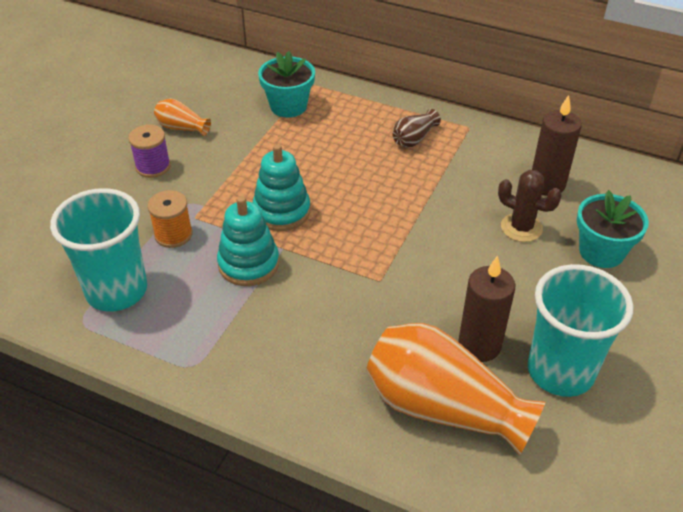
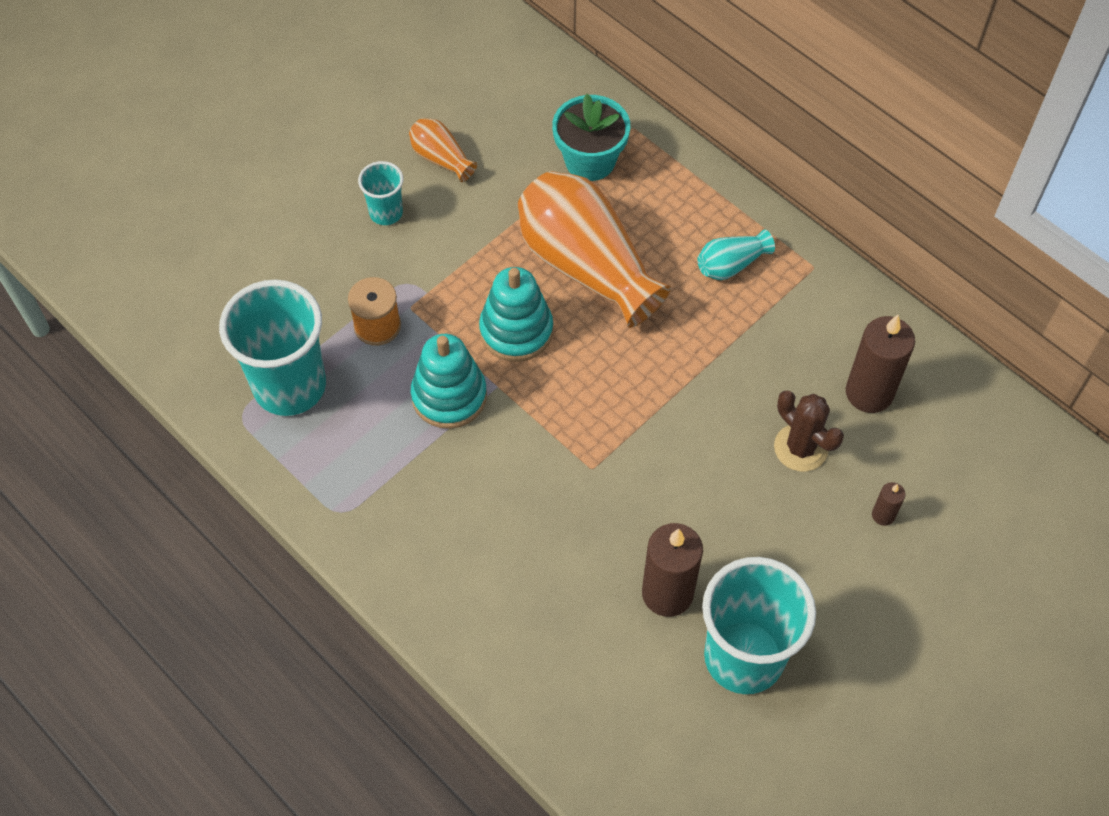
camera: 20 degrees right, 15 degrees up
purple spool [128,125,171,178] -> turquoise cup [358,161,403,225]
orange vase [366,323,546,455] -> orange vase moved to [518,171,671,328]
brown vase [392,109,441,147] -> turquoise vase [697,230,775,280]
turquoise flower pot [577,190,649,268] -> brown candle [872,482,906,526]

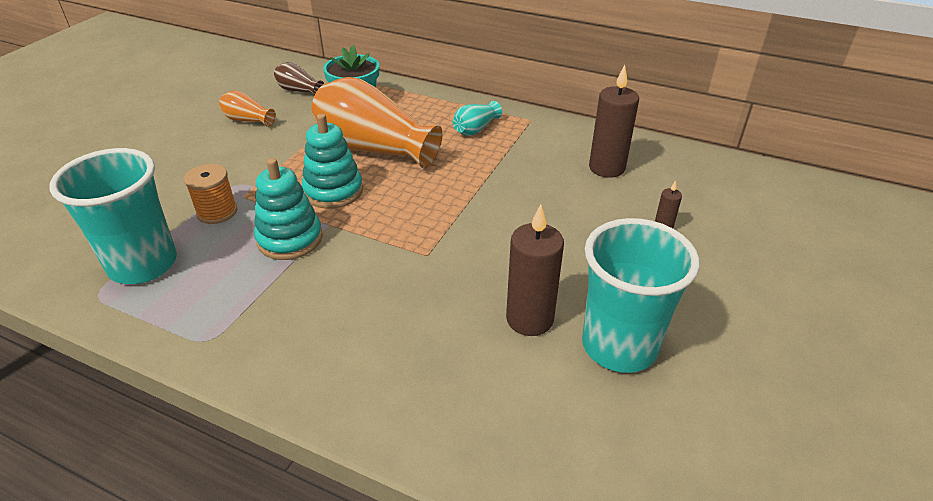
camera: 20 degrees left, 20 degrees down
turquoise cup [358,161,403,225] -> none
brown cactus [774,391,844,472] -> none
none -> brown vase [274,62,324,95]

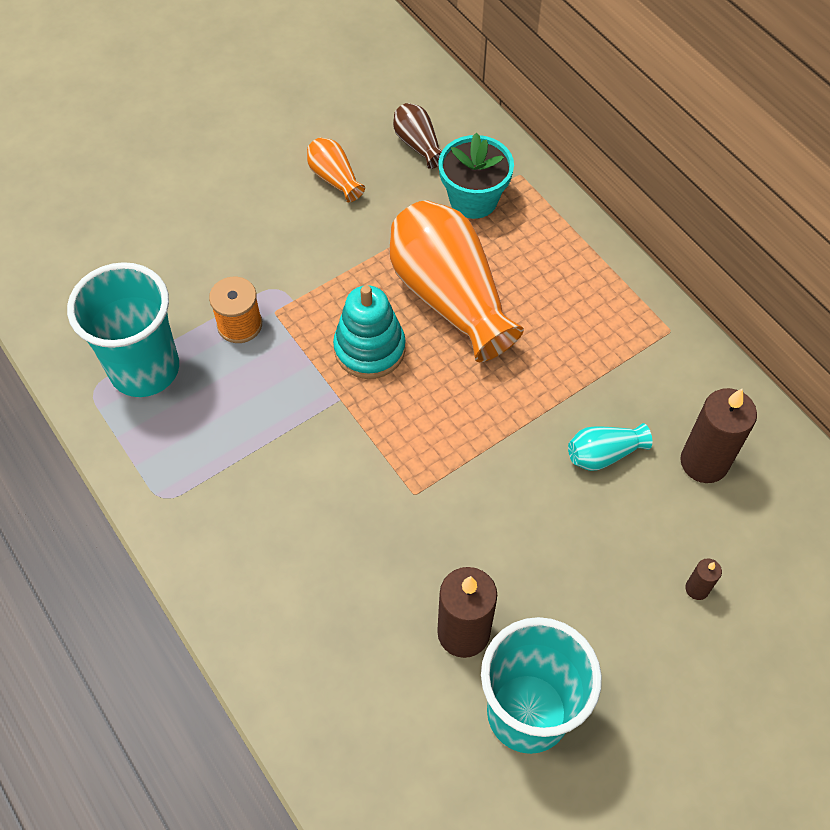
camera: 30 degrees right, 20 degrees up
turquoise stacking toy [254,158,323,260] -> none
turquoise vase [453,101,502,136] -> turquoise vase moved to [568,423,652,471]

